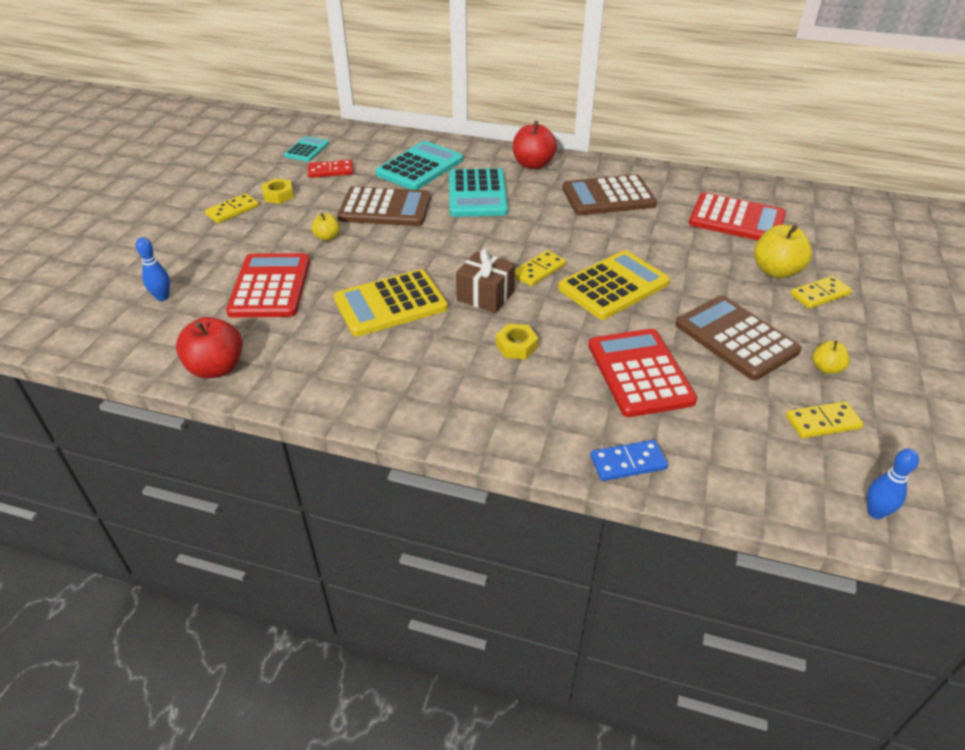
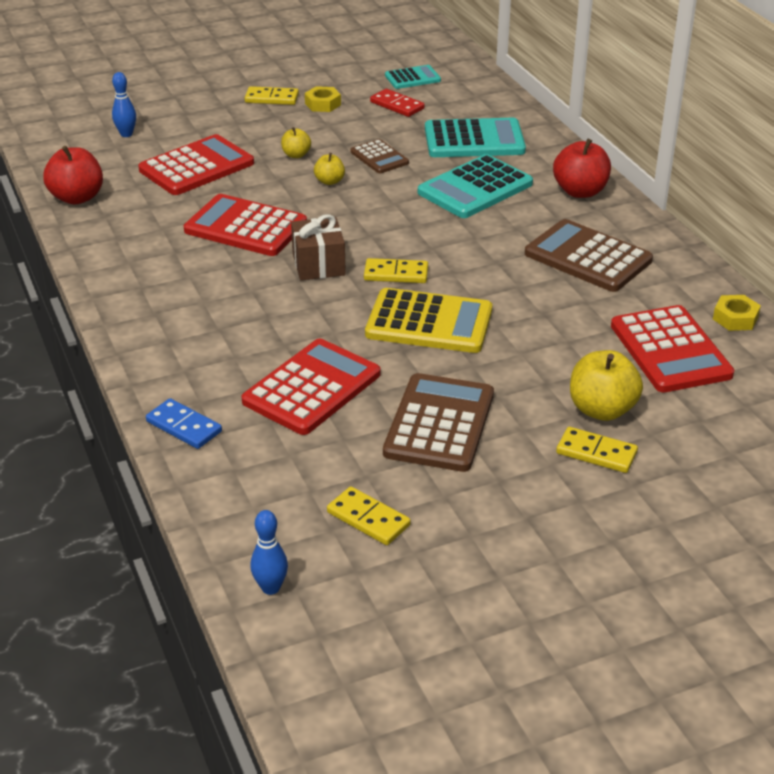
camera: 50 degrees right, 5 degrees down
yellow calculator [334,269,448,336] -> red calculator [184,194,307,256]
brown calculator [337,186,431,226] -> brown calculator [350,139,409,173], size x0.56
yellow nut [496,324,538,359] -> yellow nut moved to [713,295,761,331]
yellow apple [812,341,850,374] -> yellow apple moved to [314,153,345,185]

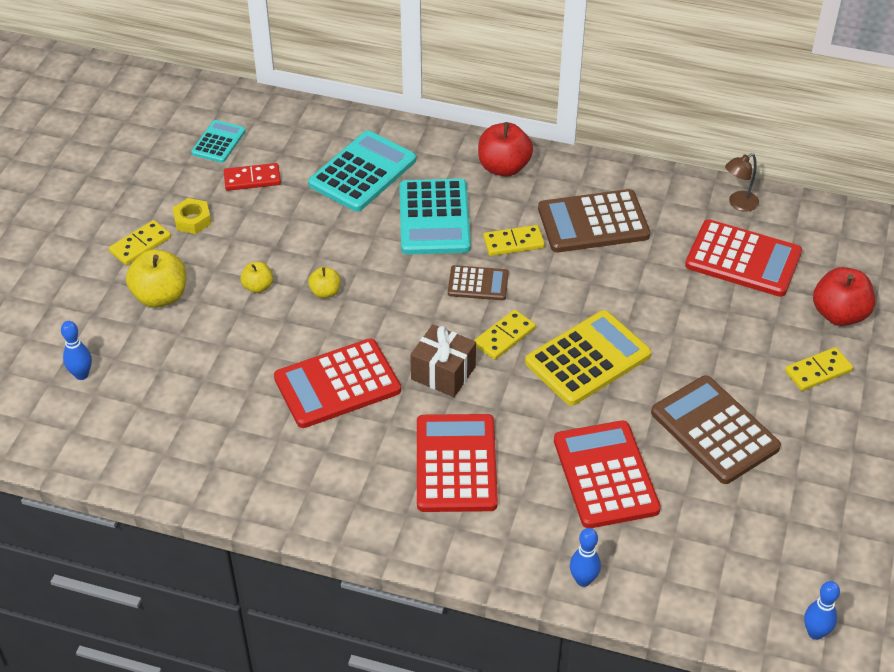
camera: 50 degrees left, 10 degrees up
red apple [43,146,103,204] -> red apple moved to [813,267,875,326]
red calculator [138,134,254,195] -> red calculator moved to [417,414,498,512]
blue domino [146,398,222,449] -> blue bowling pin [570,528,601,587]
yellow domino [327,486,411,545] -> yellow domino moved to [483,225,545,256]
brown calculator [350,139,409,173] -> brown calculator moved to [448,265,509,300]
yellow apple [570,350,643,421] -> yellow apple moved to [126,249,186,308]
yellow nut [713,295,761,331] -> brown lamp [725,153,759,212]

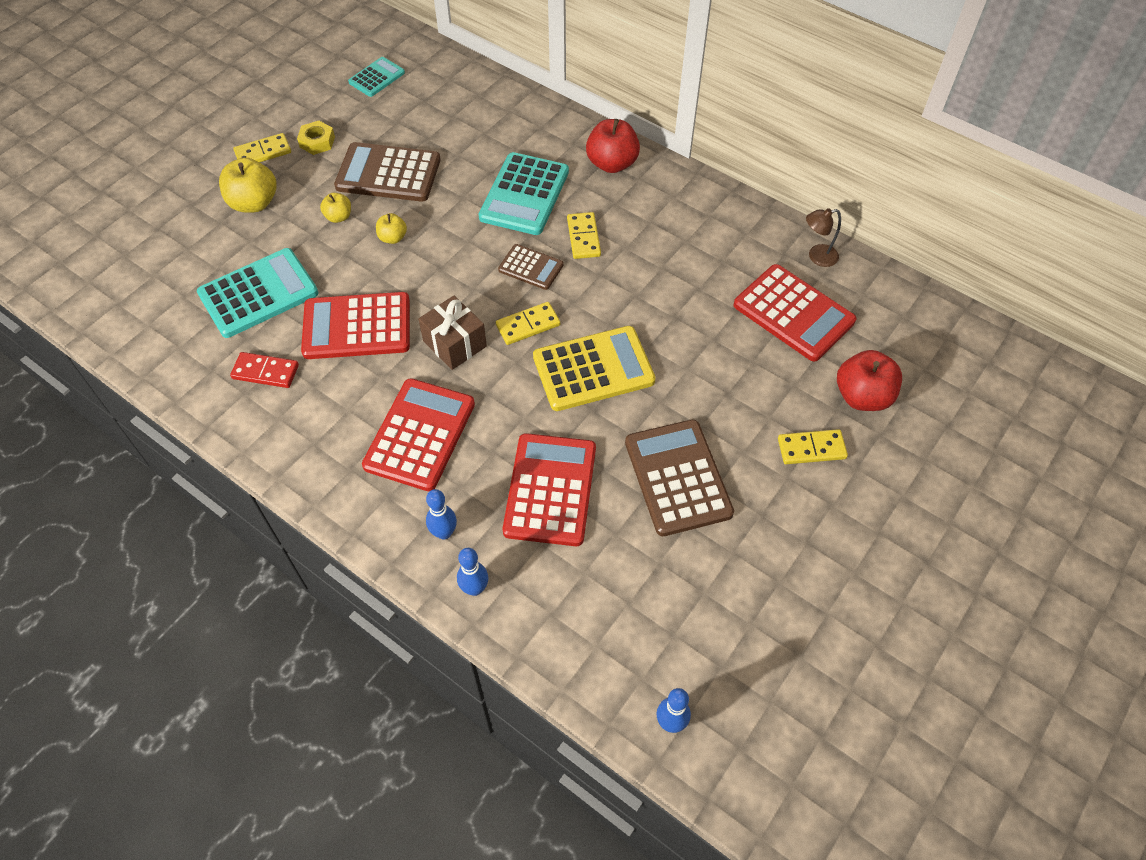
camera: 20 degrees right, 10 degrees up
blue bowling pin [61,321,92,380] -> blue bowling pin moved to [426,489,457,539]
red domino [224,163,281,191] -> red domino moved to [230,352,299,388]
turquoise calculator [308,131,416,212] -> turquoise calculator moved to [197,248,319,338]
yellow domino [483,225,545,256] -> yellow domino turned 75 degrees clockwise [567,212,601,259]
brown calculator [538,189,650,252] -> brown calculator moved to [334,142,441,202]

